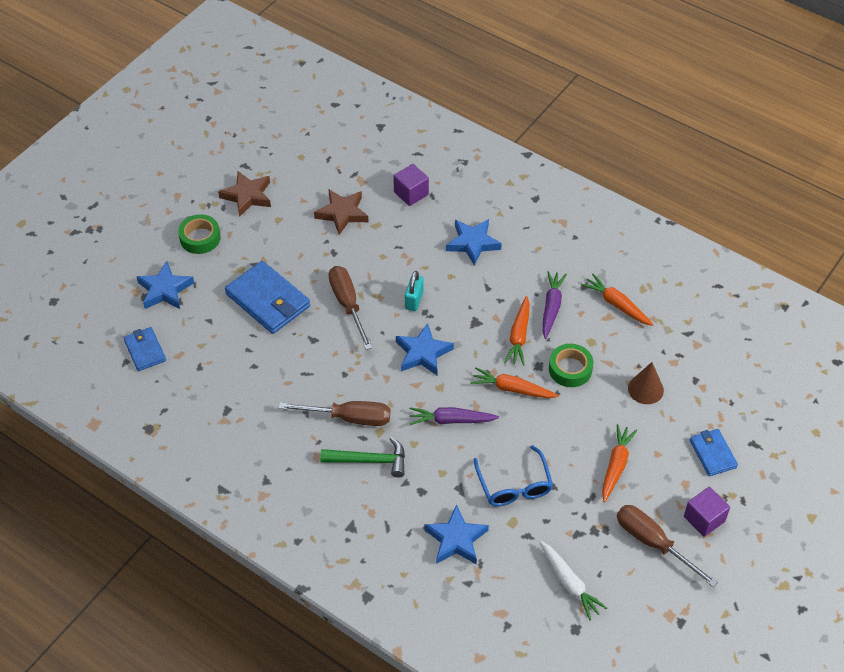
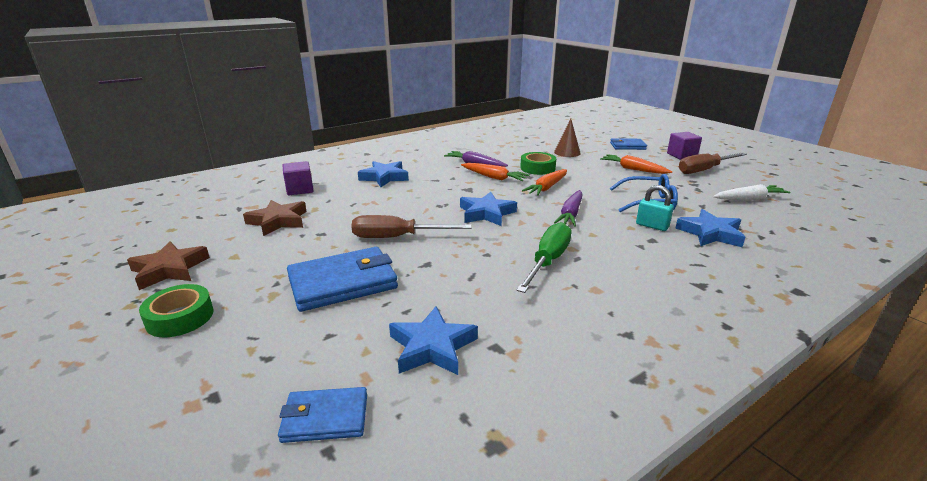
camera: 70 degrees left, 25 degrees down
blue star [137,261,194,309] -> blue star moved to [389,306,478,375]
brown screwdriver [279,401,390,426] -> green screwdriver [516,222,572,293]
green hammer [320,437,405,478] -> none
turquoise padlock [405,271,424,311] -> turquoise padlock moved to [636,185,674,231]
orange carrot [581,274,653,326] -> none

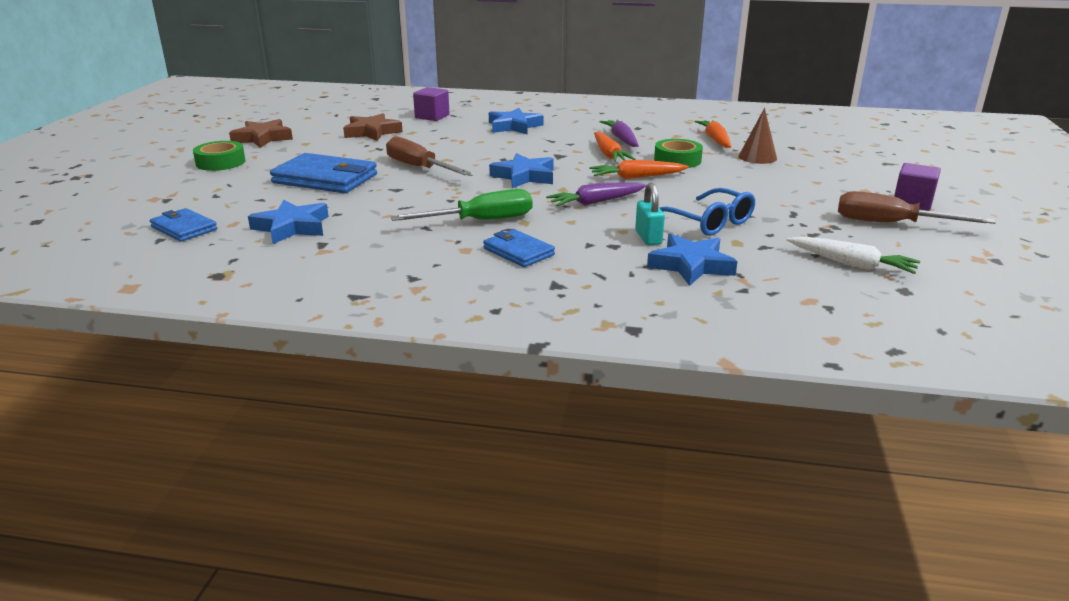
camera: 45 degrees right, 0 degrees up
orange carrot [600,154,672,174] -> orange carrot moved to [695,120,731,148]
blue wallet [610,138,647,150] -> blue wallet moved to [483,229,555,267]

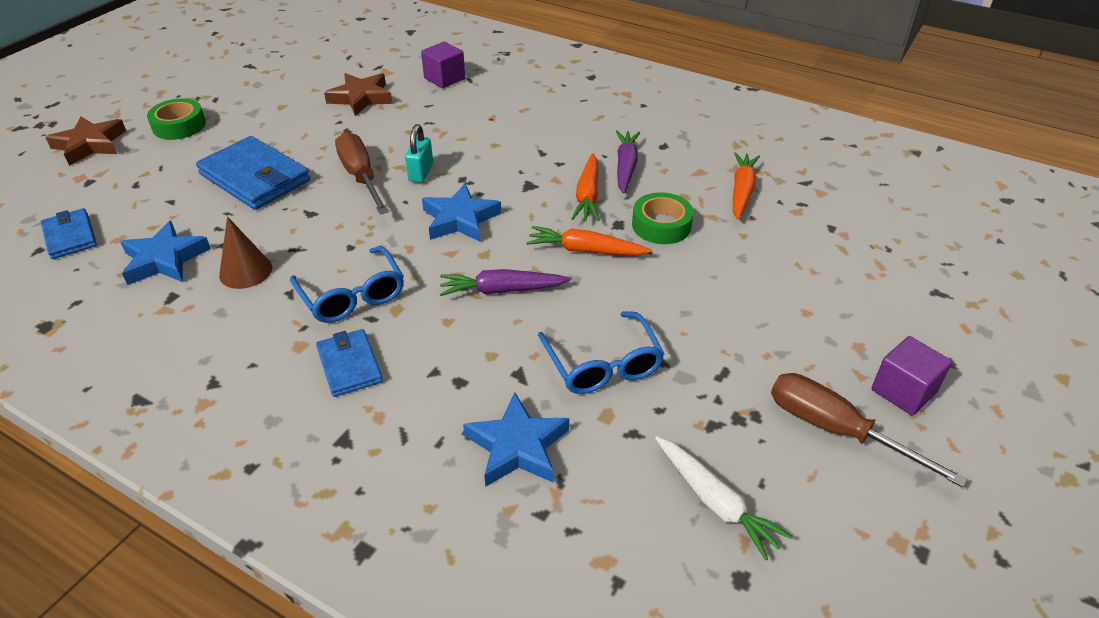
camera: 20 degrees right, 15 degrees up
brown star [229,119,293,148] -> brown star moved to [45,117,126,166]
green screwdriver [391,189,532,221] -> blue glasses [290,246,404,323]
blue star [489,108,544,134] -> none
turquoise padlock [635,183,665,245] -> turquoise padlock moved to [405,124,433,183]
brown cone [738,108,777,164] -> brown cone moved to [219,217,272,289]

